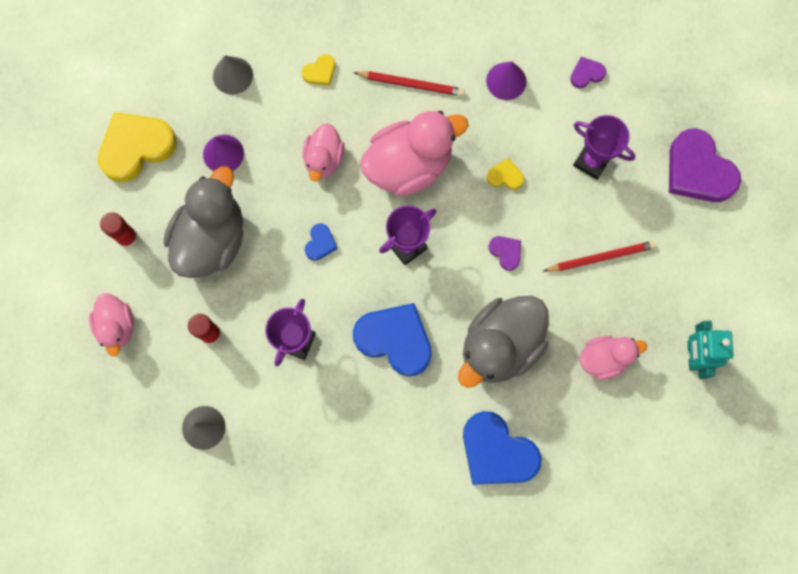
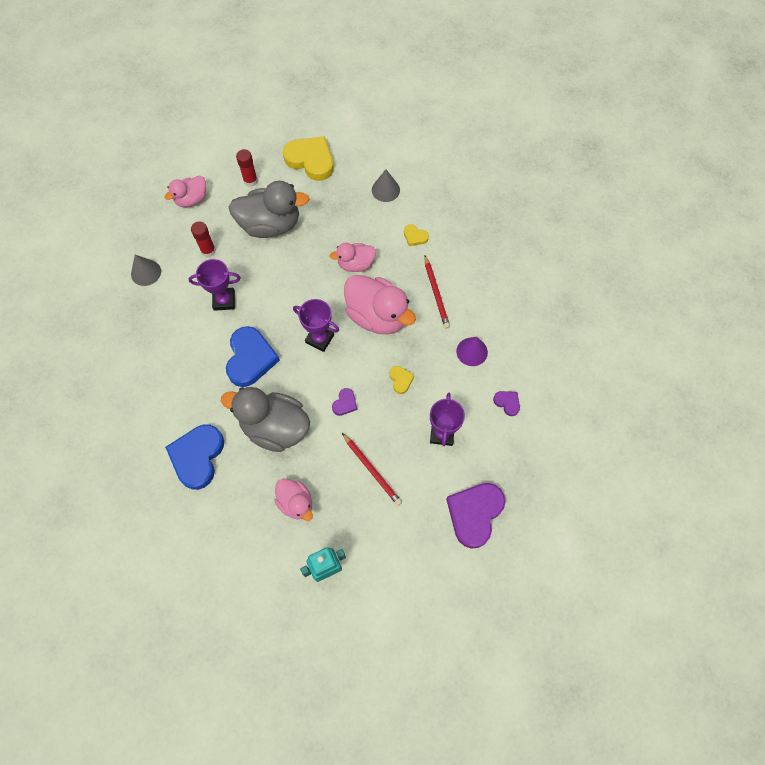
camera: 65 degrees right, 10 degrees down
purple cone [203,135,244,171] -> none
blue heart [305,223,338,261] -> none

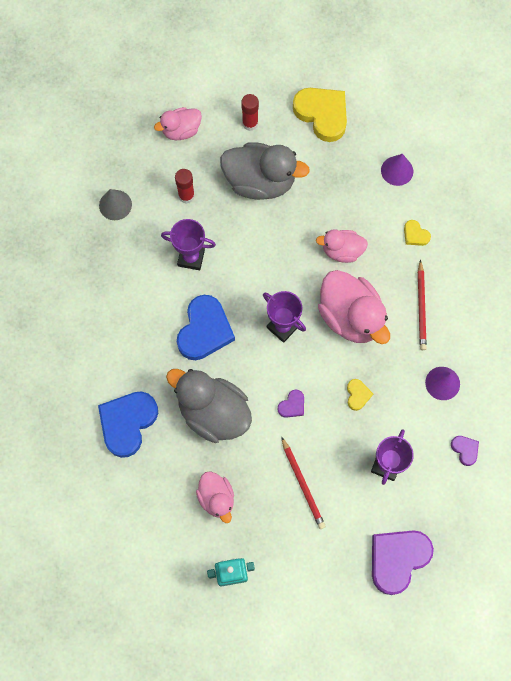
camera: 15 degrees right, 5 degrees up
grey cone [372,170,400,202] -> purple cone [381,154,413,186]

